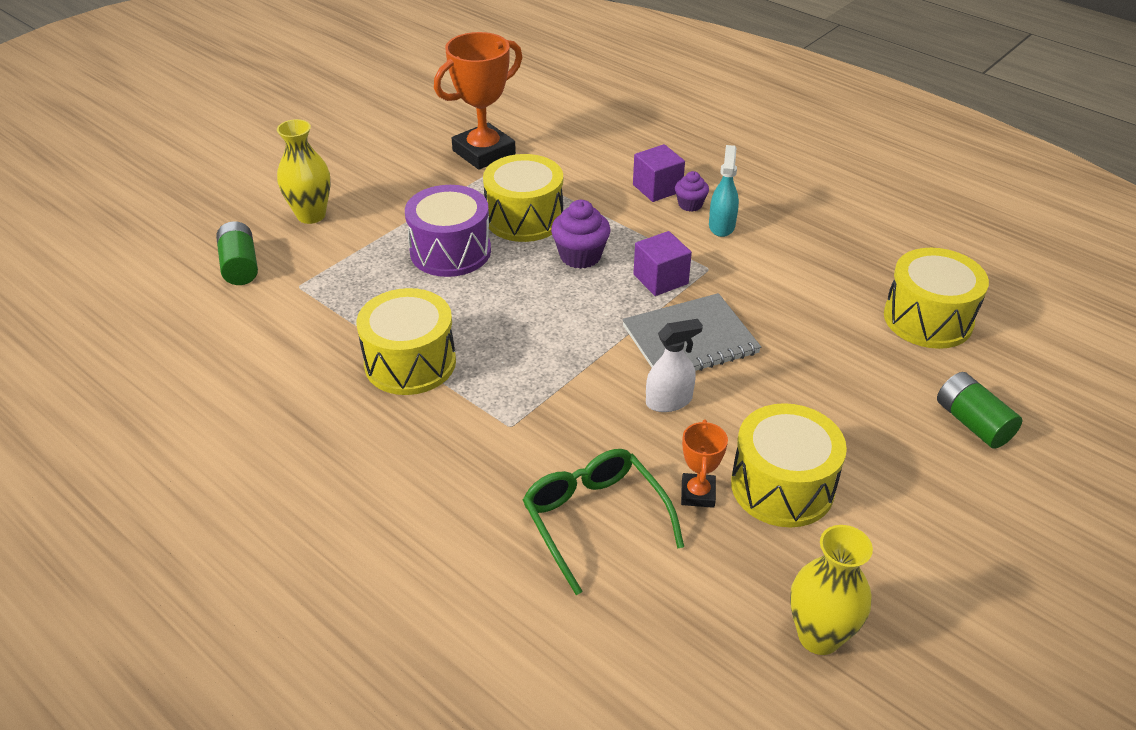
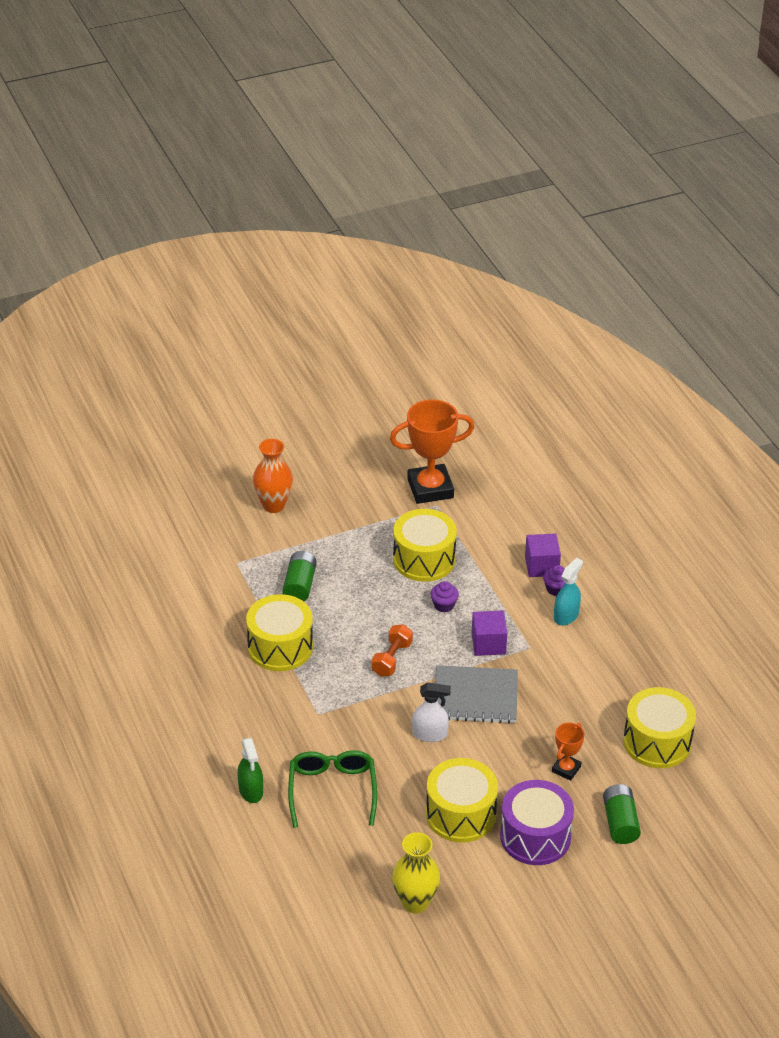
camera: 25 degrees right, 0 degrees up
green battery [216,221,258,285] -> green battery moved to [283,551,317,601]
yellow vase [277,119,331,224] -> orange vase [253,439,293,513]
purple drum [405,185,491,277] -> purple drum moved to [500,780,574,865]
purple cupcake [551,200,611,269] -> purple cupcake [430,581,459,612], size x0.62
orange trophy [681,420,728,508] -> orange trophy moved to [552,723,585,781]
none -> green spray bottle [237,738,263,803]
none -> orange dumbbell [372,624,413,677]

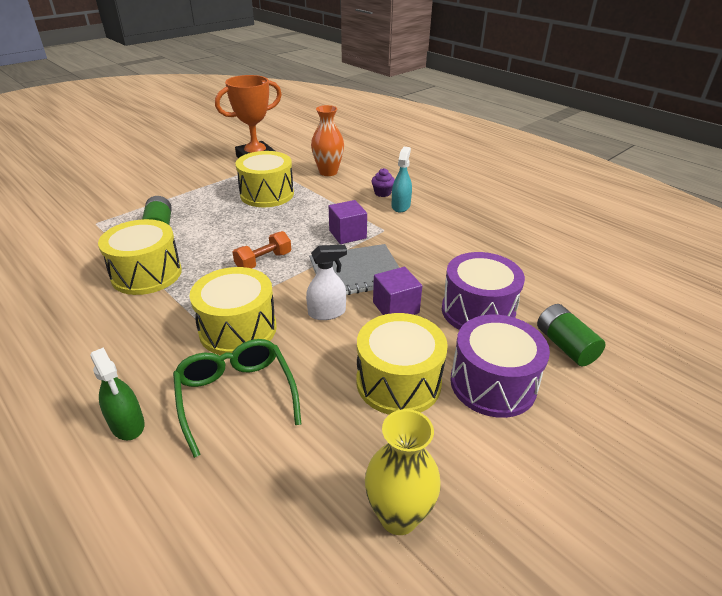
camera: 20 degrees left, 5 degrees down
orange vase [253,439,293,513] -> orange vase moved to [311,105,344,176]
orange dumbbell [372,624,413,677] -> orange dumbbell turned 45 degrees clockwise [232,231,291,269]
purple cupcake [430,581,459,612] -> none
purple cube [525,533,561,577] -> purple cube moved to [373,267,422,315]
orange trophy [552,723,585,781] -> purple drum [442,252,525,330]
yellow drum [623,687,696,768] -> yellow drum moved to [190,267,277,355]

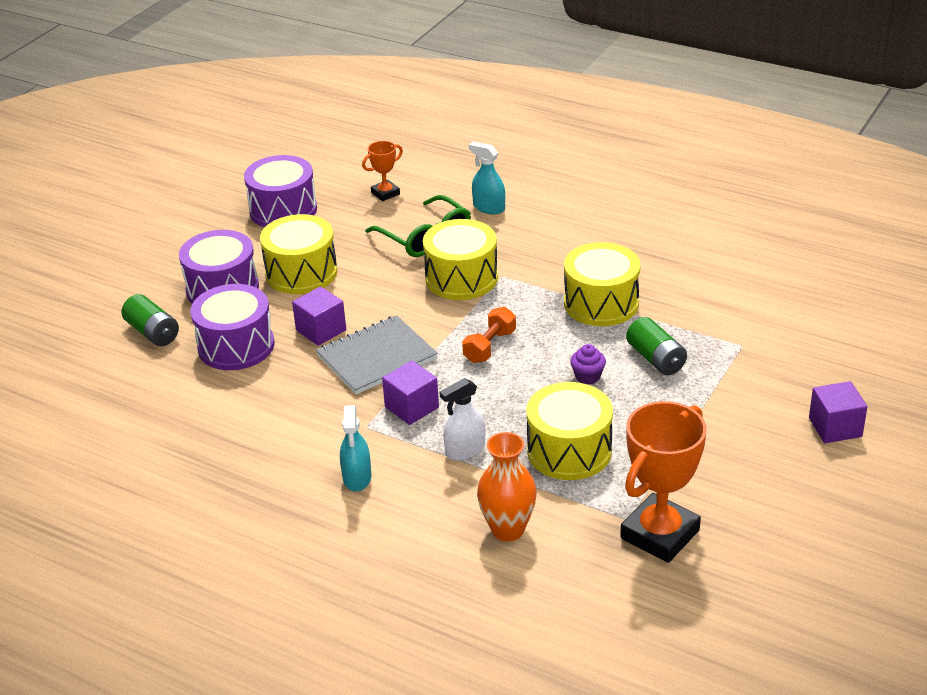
camera: 165 degrees right, 0 degrees up
green spray bottle [90,347,145,440] -> turquoise spray bottle [469,141,505,214]
white spray bottle [306,245,347,320] -> white spray bottle moved to [440,378,485,461]
yellow vase [365,409,441,535] -> purple drum [244,155,317,227]
purple cupcake [372,168,395,197] -> purple cupcake moved to [570,344,606,385]
none -> orange trophy [362,141,403,201]
none -> purple cube [809,381,867,443]

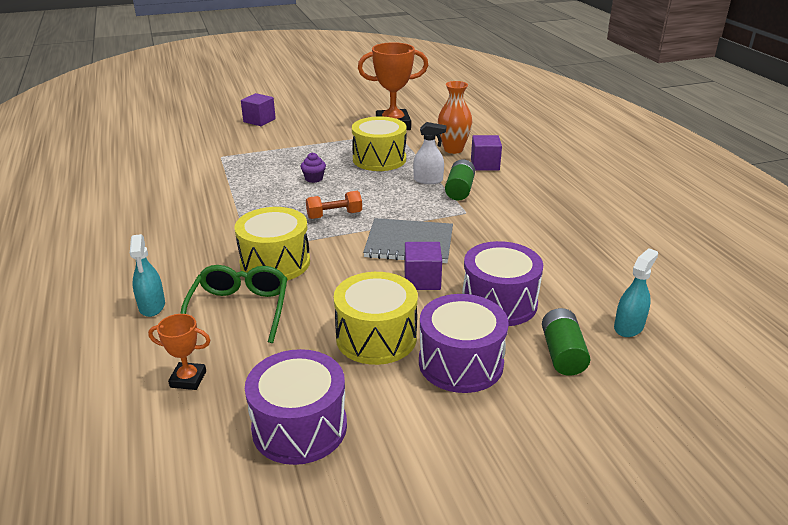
camera: 140 degrees left, 5 degrees down
turquoise spray bottle [340,405,372,491] -> turquoise spray bottle moved to [614,248,658,337]
purple cube [382,361,439,425] -> purple cube moved to [471,135,502,170]
yellow drum [564,242,640,326] -> none
green battery [626,317,687,375] -> green battery moved to [445,159,475,201]

